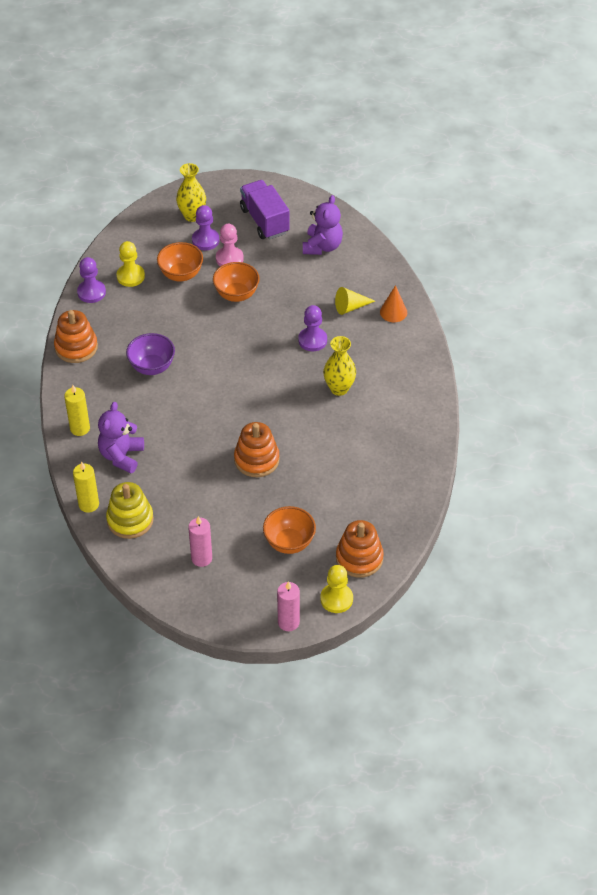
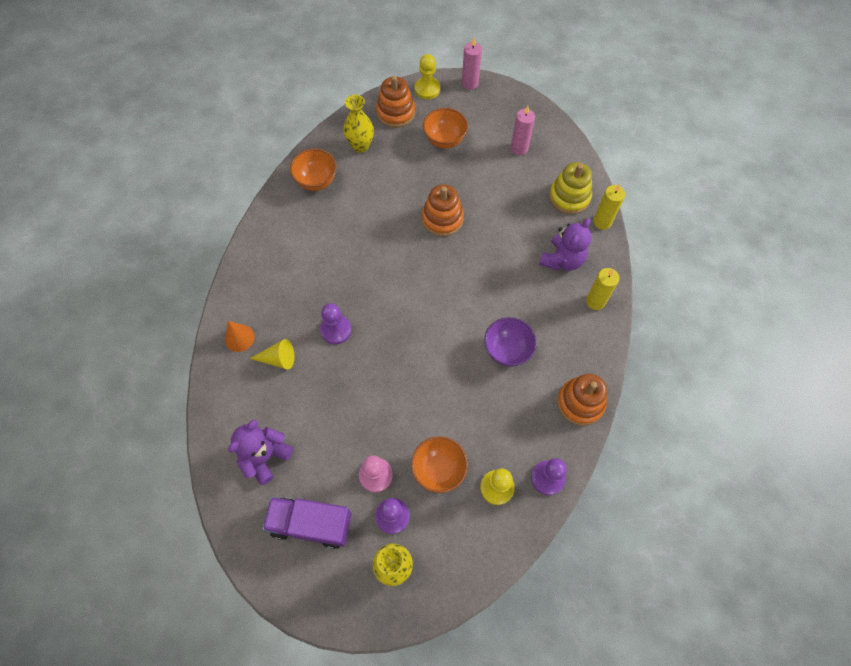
camera: 160 degrees left, 15 degrees up
orange bowl [213,262,260,302] -> orange bowl moved to [290,149,337,191]
purple truck [240,180,290,239] -> purple truck turned 105 degrees clockwise [262,497,352,549]
yellow vase [323,336,356,396] -> yellow vase moved to [343,95,374,153]

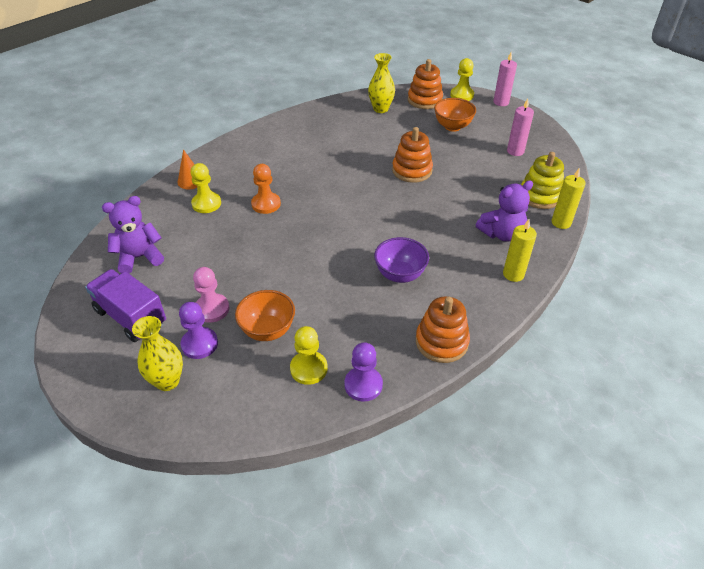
camera: 30 degrees right, 20 degrees down
yellow cone [249,339,295,370] -> yellow pawn [191,163,221,213]
orange bowl [290,149,337,191] -> none
purple pawn [320,303,352,344] -> orange pawn [251,164,281,214]

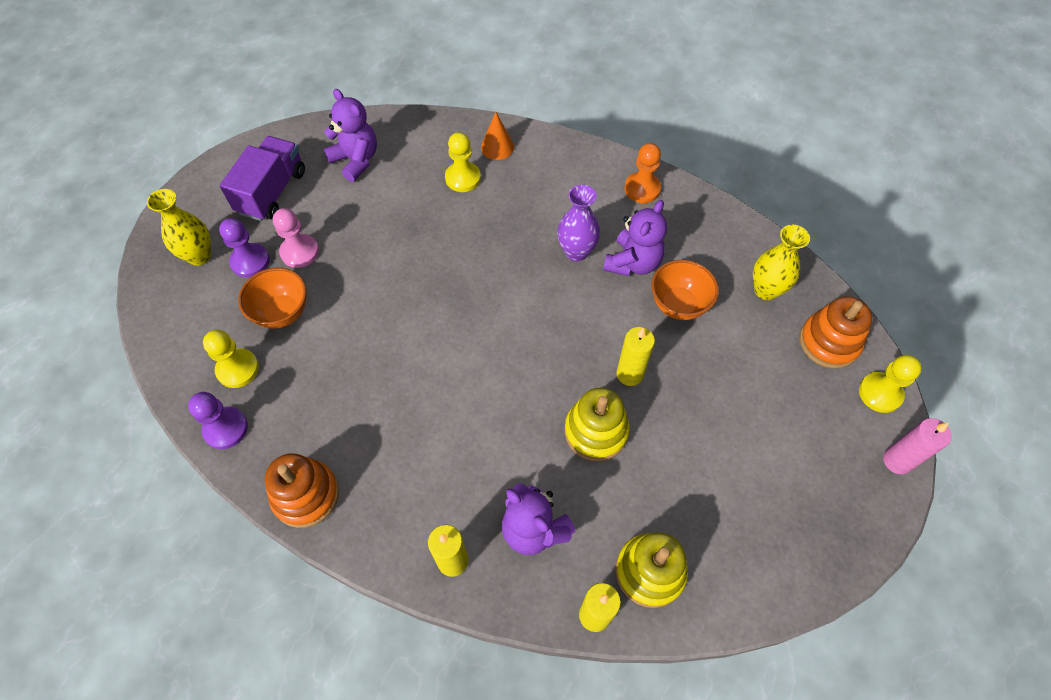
camera: 70 degrees right, 15 degrees up
orange pawn [251,164,281,214] -> orange pawn moved to [624,143,661,203]
purple bowl [374,237,429,283] -> none
orange stacking toy [392,127,433,183] -> yellow candle [617,327,655,386]
orange bowl [434,98,476,132] -> orange bowl moved to [651,260,719,320]
pink candle [507,99,534,156] -> none
none -> purple vase [557,185,600,262]
none -> yellow stacking toy [564,388,630,461]
none -> purple teddy bear [603,200,667,276]

